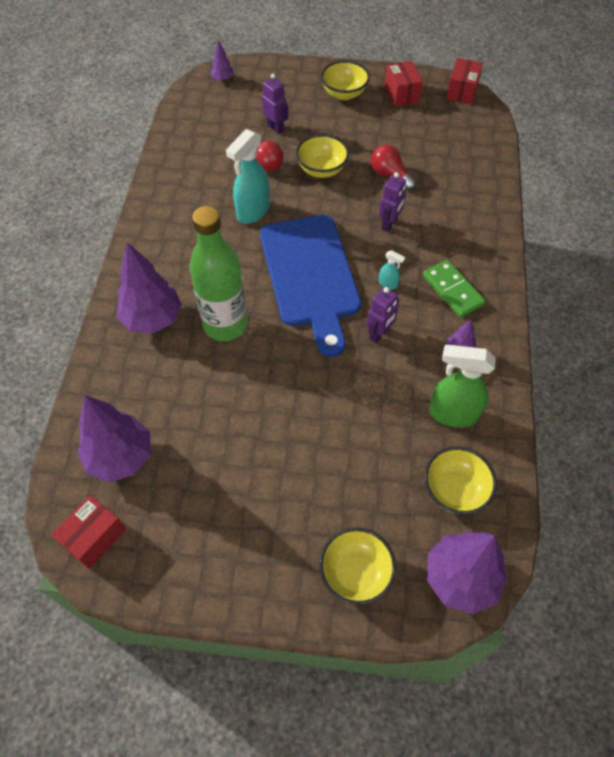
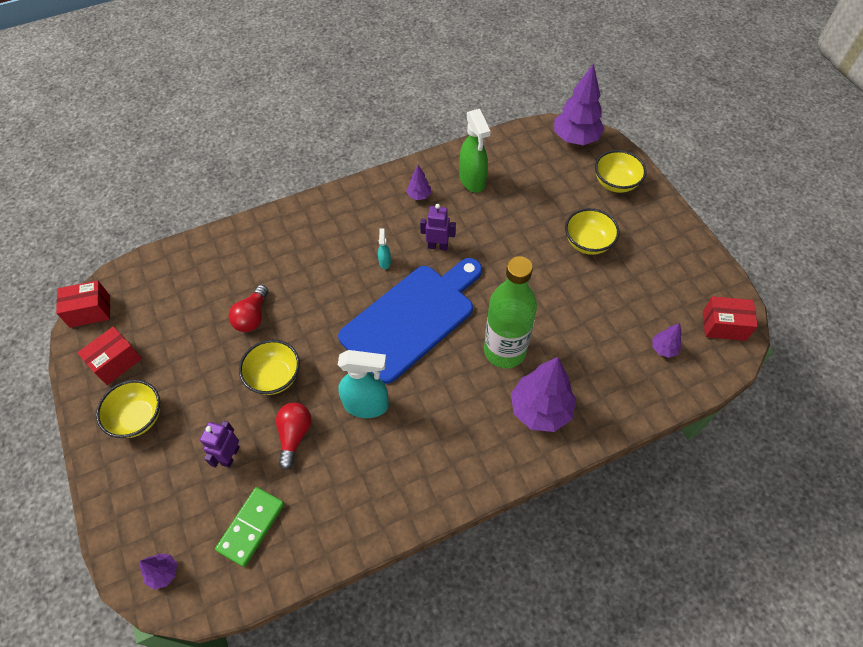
camera: 120 degrees left, 0 degrees up
purple tree [78,395,151,482] -> purple tree [652,323,682,358], size x0.47
purple robot [379,172,406,232] -> none
green domino [423,260,485,318] -> green domino moved to [215,487,285,567]
yellow bowl [424,447,497,515] -> yellow bowl moved to [565,208,620,255]

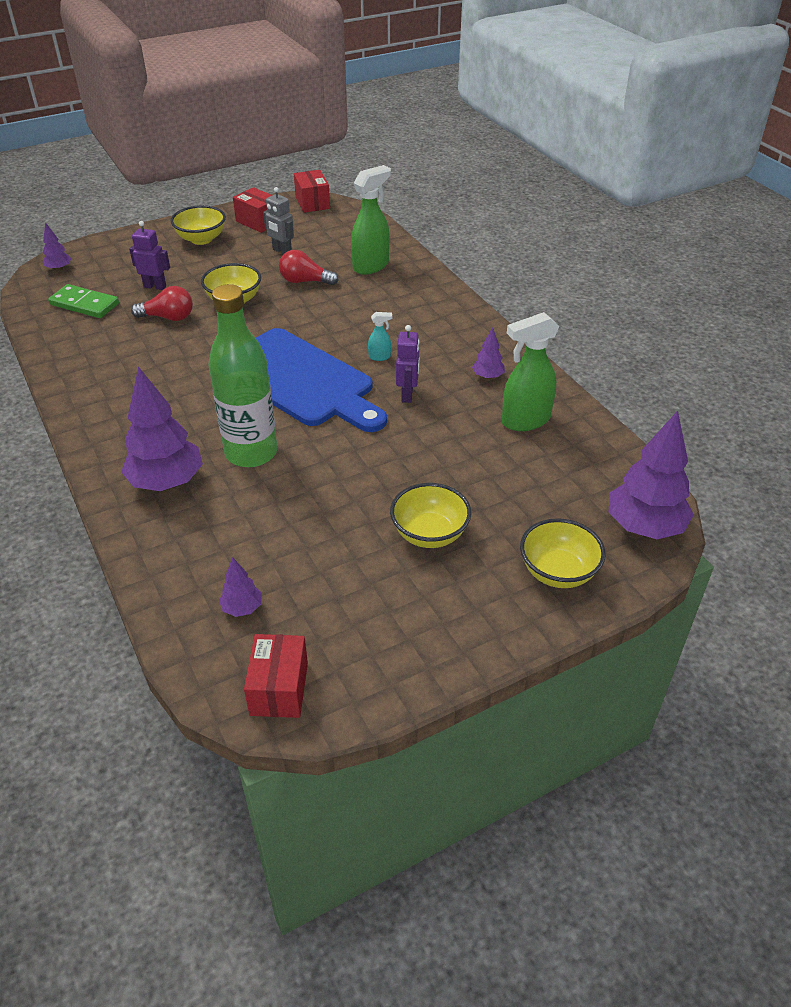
camera: 85 degrees right, 15 degrees down
turquoise spray bottle [338,350,389,418] -> none
none -> grey robot [263,187,294,254]
none -> green spray bottle [351,165,391,275]

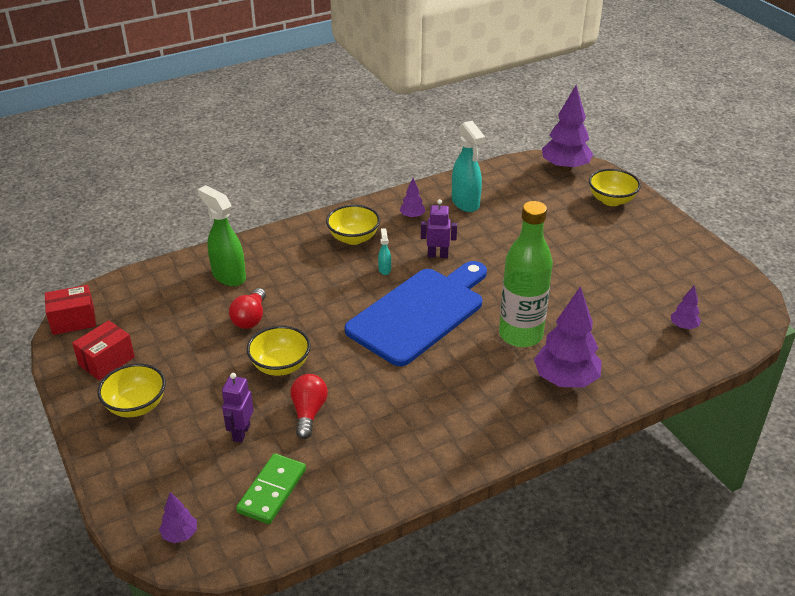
camera: 90 degrees left, 5 degrees down
red box [244,634,308,718] -> none
grey robot [263,187,294,254] -> none
yellow bowl [390,483,471,548] -> yellow bowl moved to [326,204,380,245]
green spray bottle [502,312,560,431] -> turquoise spray bottle [452,121,485,212]

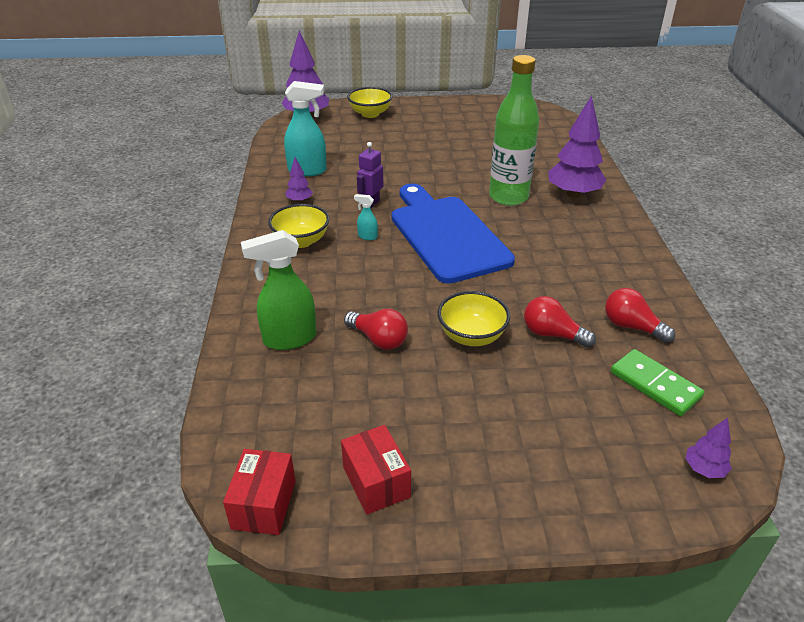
camera: 65 degrees left, 0 degrees up
yellow bowl [97,363,166,417] -> none
purple robot [222,373,254,443] -> none
purple tree [671,285,701,329] -> none
none -> red light bulb [605,288,676,343]

